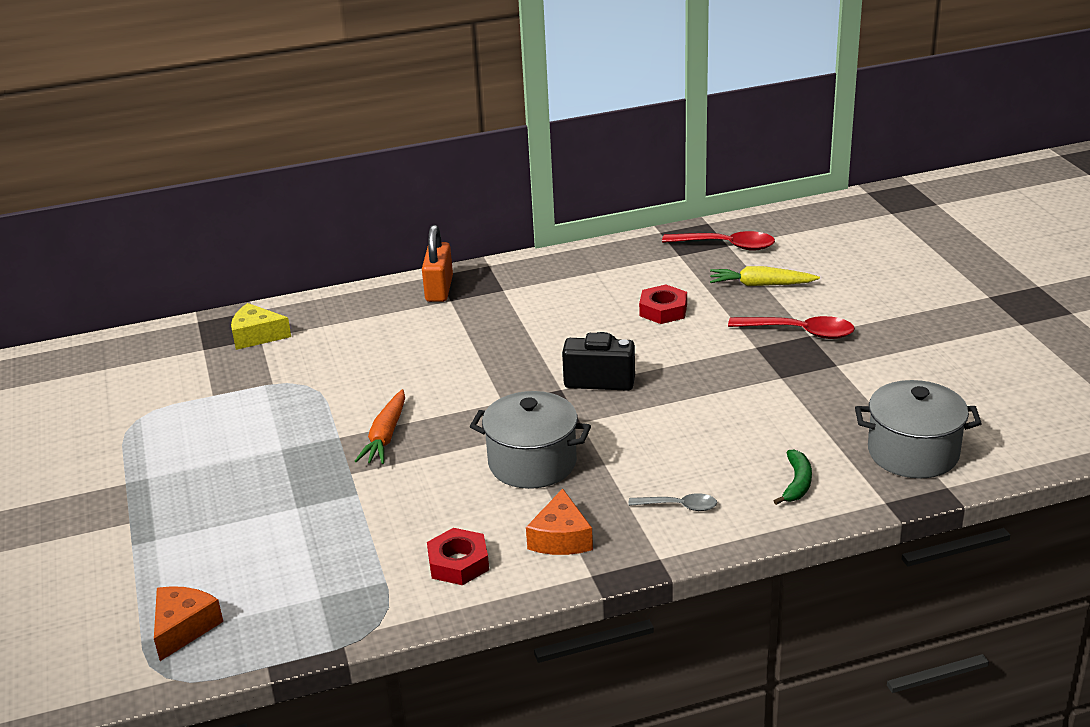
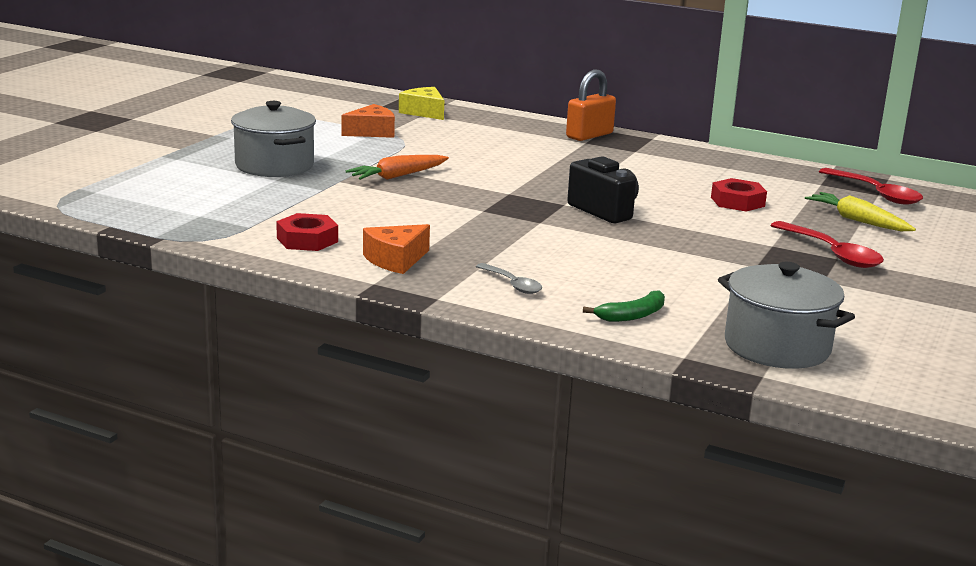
camera: 40 degrees right, 10 degrees down
orange cheese [154,586,223,661] -> orange cheese moved to [341,104,395,138]
grey pot [470,391,591,489] -> grey pot moved to [231,101,316,177]

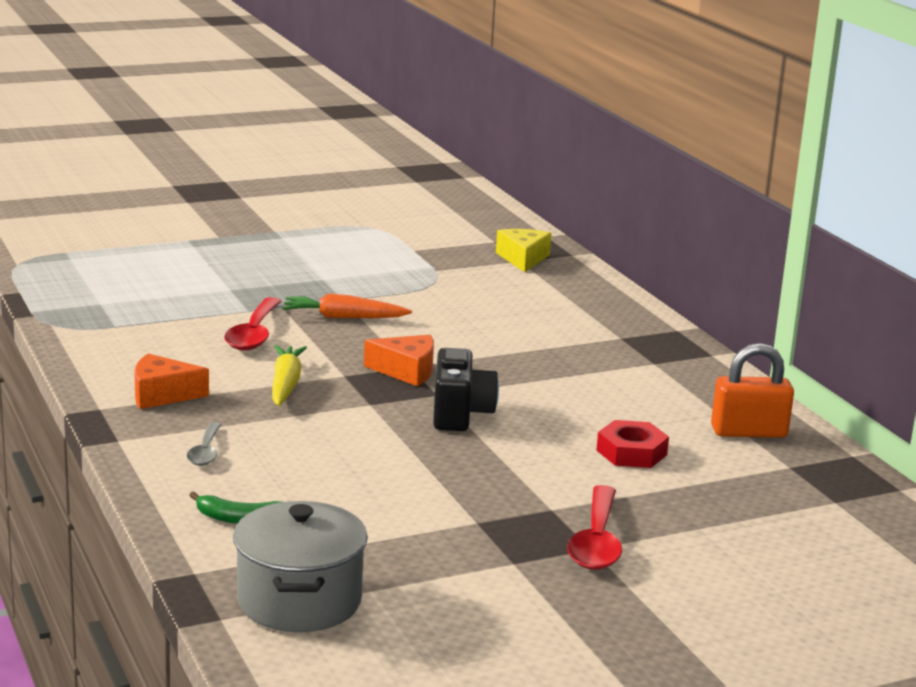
camera: 40 degrees right, 0 degrees up
grey pot [231,101,316,177] -> none
red nut [276,213,338,251] -> none
orange cheese [341,104,395,138] -> orange cheese moved to [364,335,434,386]
orange padlock [566,69,616,141] -> orange padlock moved to [711,343,794,438]
yellow carrot [805,192,916,231] -> yellow carrot moved to [272,345,307,406]
red spoon [819,168,923,205] -> red spoon moved to [224,297,282,351]

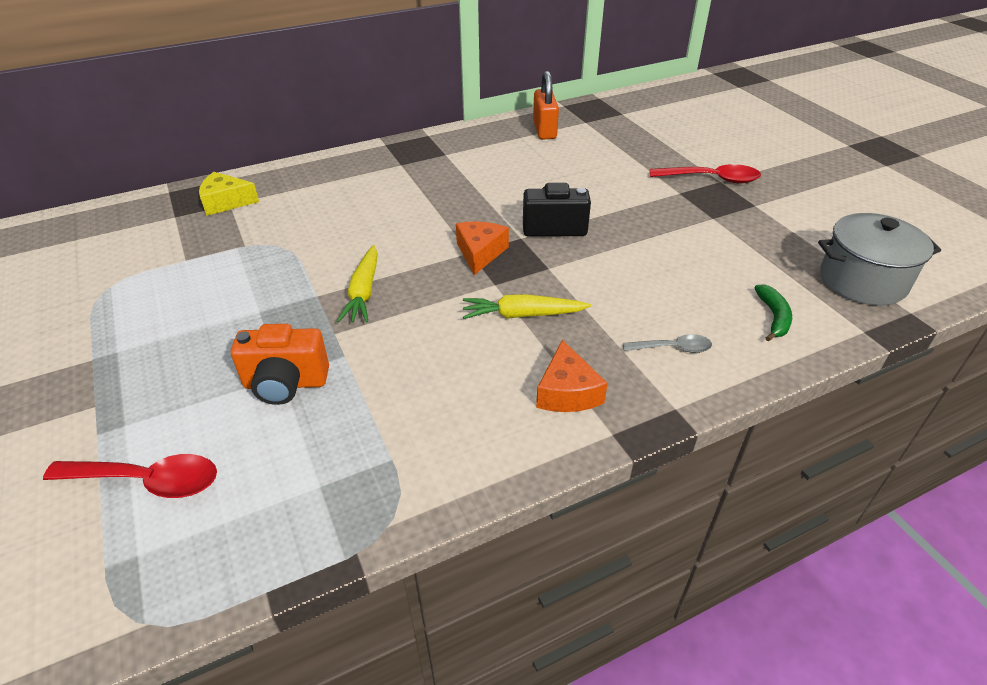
camera: 90 degrees left, 20 degrees up
red spoon [224,297,282,351] -> red spoon moved to [43,454,217,498]
orange carrot [282,294,412,318] -> yellow carrot [337,245,378,323]
red nut [596,420,669,468] -> none
none -> orange camera [231,324,329,405]

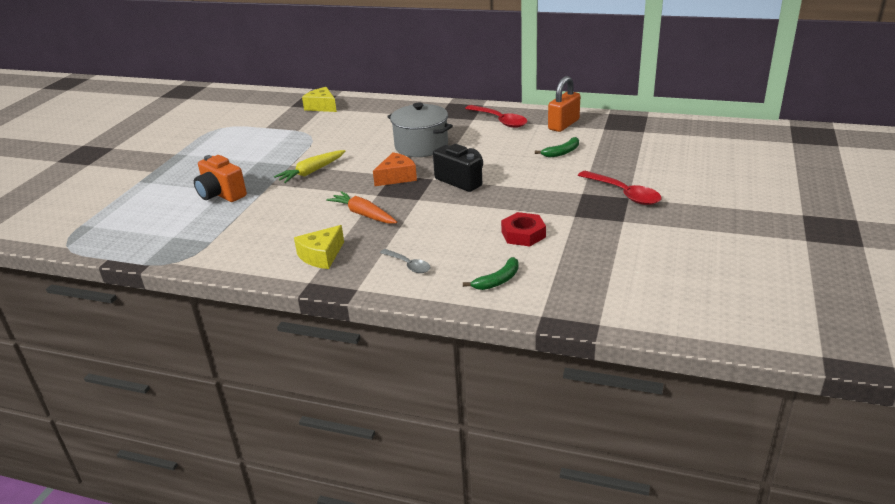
camera: 45 degrees right, 10 degrees down
red spoon [43,454,217,498] -> red spoon moved to [465,105,527,128]
yellow carrot [463,294,591,319] -> orange carrot [326,191,397,224]
orange cheese [536,340,608,412] -> yellow cheese [294,225,344,269]
grey pot [818,213,941,306] -> grey pot moved to [387,103,453,157]
none -> red nut [501,212,546,246]
none -> green banana [535,137,579,158]

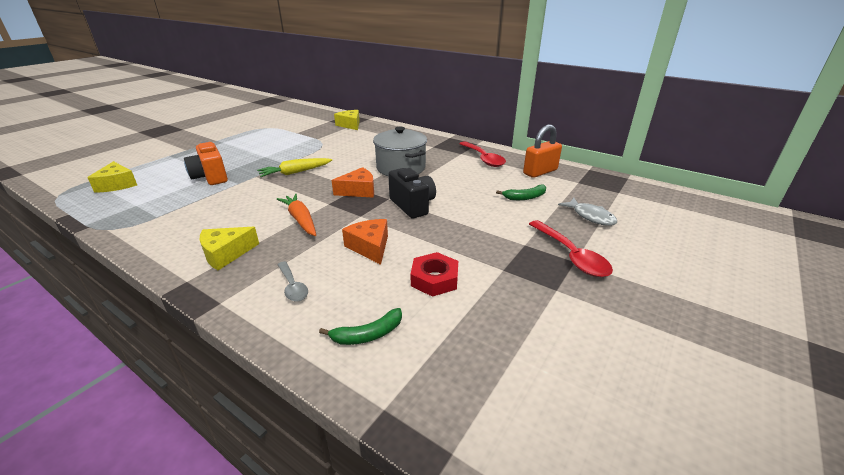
camera: 15 degrees right, 0 degrees up
none -> yellow cheese [87,161,137,193]
none -> orange cheese [342,219,388,265]
none -> grey fish [558,198,617,226]

